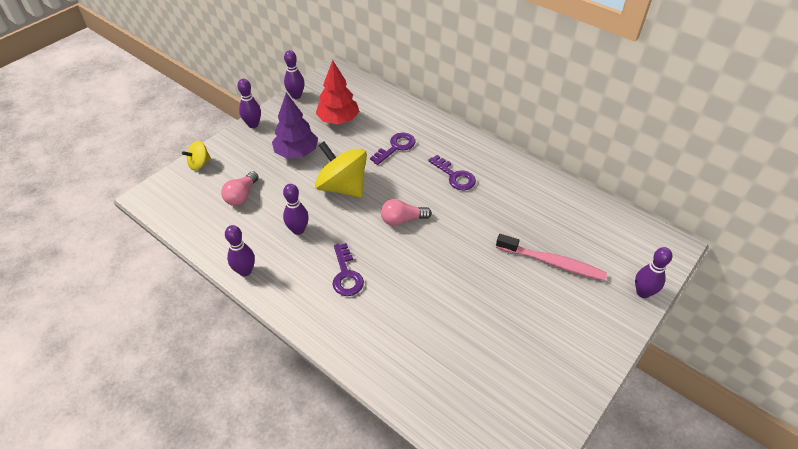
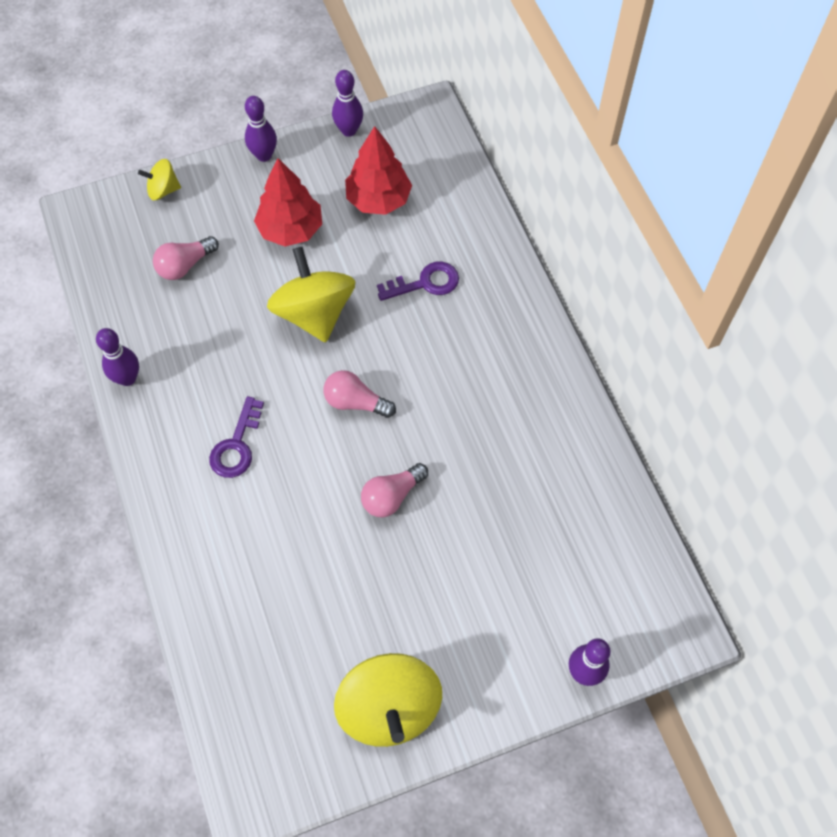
camera: 30 degrees right, 15 degrees up
purple tree [272,93,318,158] -> red tree [254,158,322,246]
purple bowling pin [283,184,309,235] -> none
purple key [428,155,476,190] -> none
pink toothbrush [496,234,607,281] -> none
none -> yellow spinning top [334,653,442,747]
none -> pink light bulb [361,463,428,517]

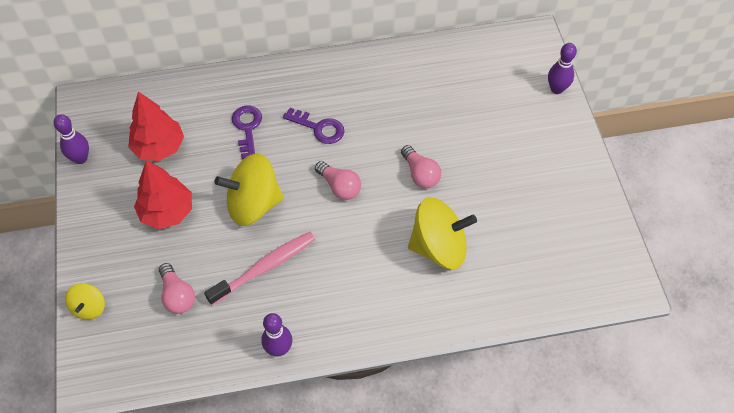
camera: 80 degrees left, 5 degrees down
purple key [209,396,264,478] -> purple key moved to [283,108,345,144]
purple bowling pin [245,96,277,162] -> none
pink light bulb [323,370,396,418] -> pink light bulb turned 75 degrees counterclockwise [315,161,361,200]
yellow spinning top [334,653,442,747] -> yellow spinning top moved to [408,197,477,269]
none -> pink toothbrush [204,232,315,305]

